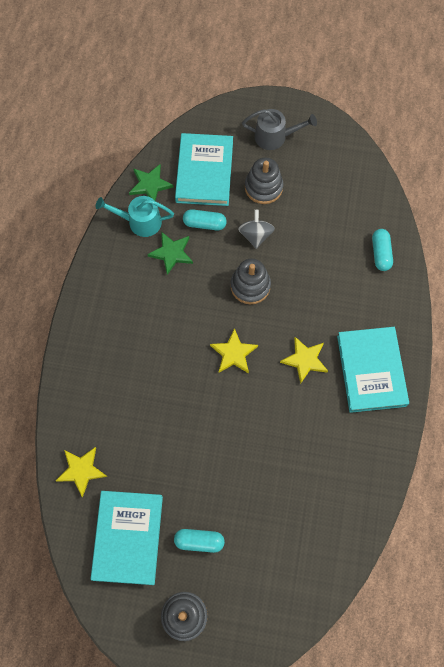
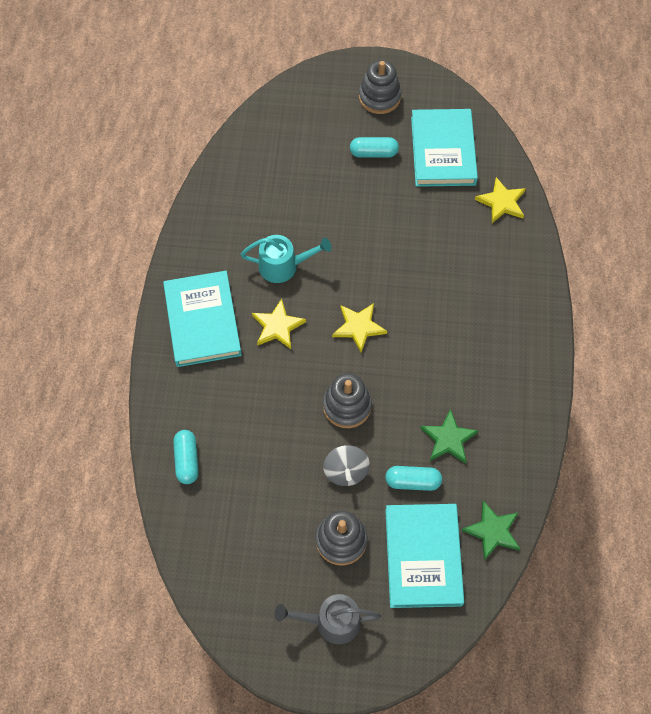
camera: 175 degrees right, 5 degrees down
turquoise watering can [96,196,174,237] -> turquoise watering can moved to [241,235,332,283]

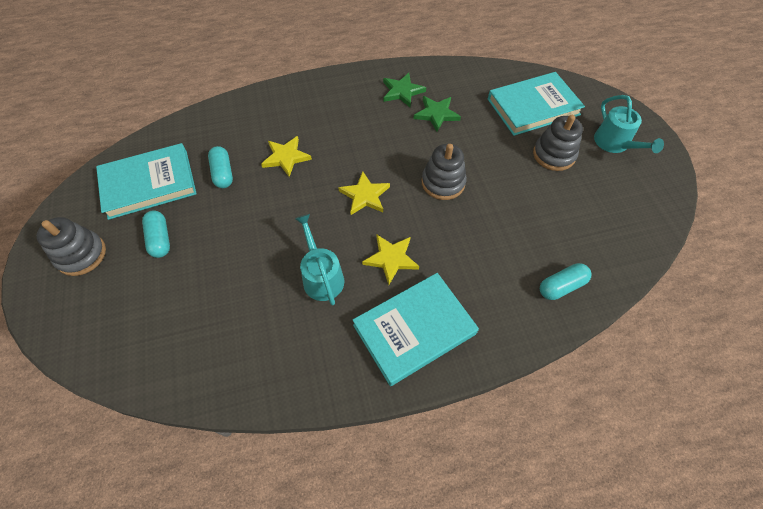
camera: 110 degrees left, 5 degrees down
grey watering can [275,594,381,644] -> turquoise watering can [594,95,664,153]
grey spinning top [323,445,370,486] -> none
turquoise capsule [385,466,442,491] -> turquoise capsule moved to [208,146,233,188]
green star [462,501,520,560] -> green star moved to [383,73,426,107]
yellow star [475,177,526,223] -> yellow star moved to [261,136,312,177]

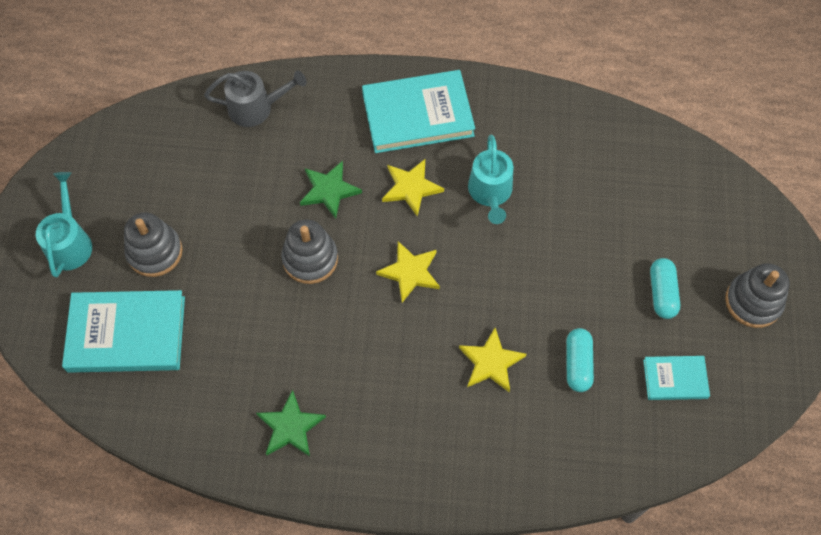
camera: 160 degrees left, 5 degrees up
turquoise book [96,143,197,220] -> turquoise book [643,356,710,400], size x0.53
green star [414,96,461,132] -> green star moved to [300,161,362,219]
turquoise capsule [540,263,591,300] -> grey watering can [204,70,307,127]

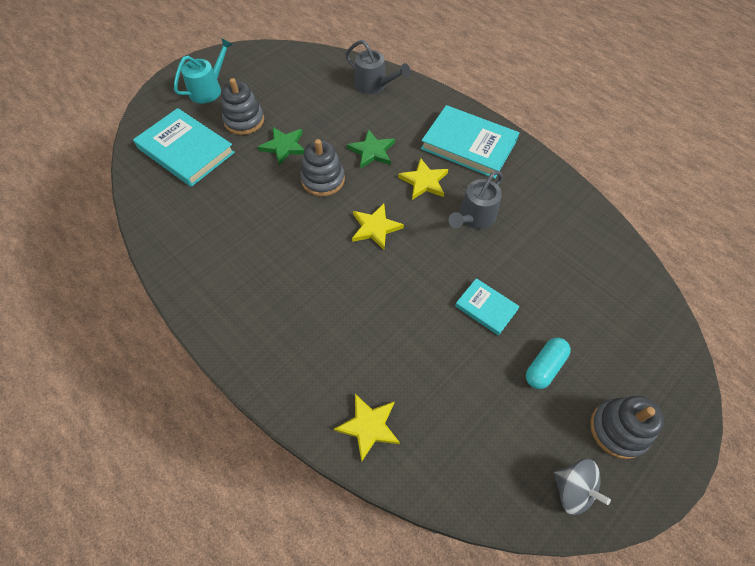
camera: 40 degrees right, 5 degrees down
green star [256,390,326,457] -> green star moved to [258,127,304,166]
yellow star [459,328,526,392] -> yellow star moved to [334,394,400,462]
turquoise watering can [468,134,513,224] -> grey watering can [448,170,503,229]
turquoise capsule [566,328,594,392] -> none
turquoise book [643,356,710,400] -> turquoise book moved to [455,278,520,336]
none -> grey spinning top [554,459,611,515]

